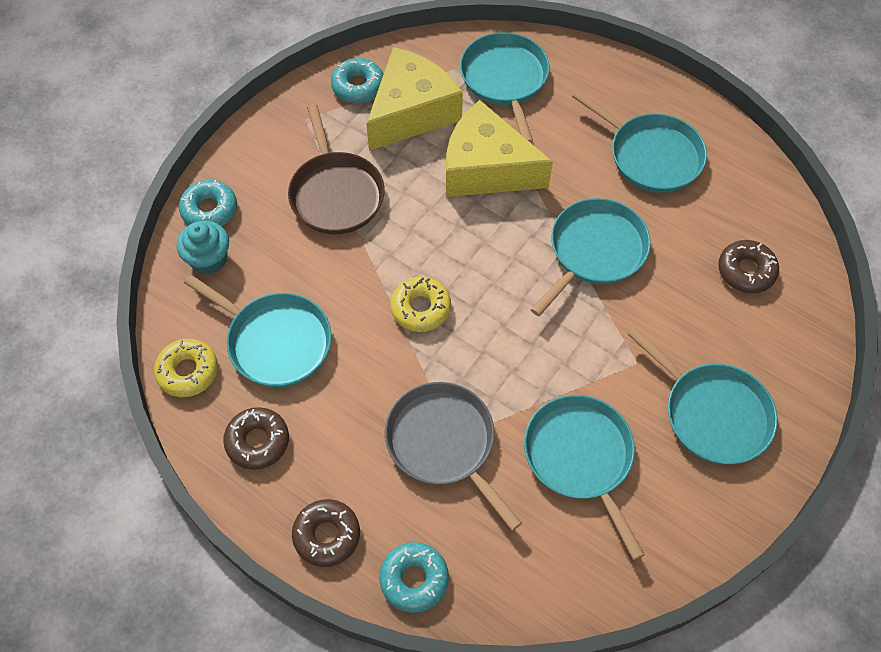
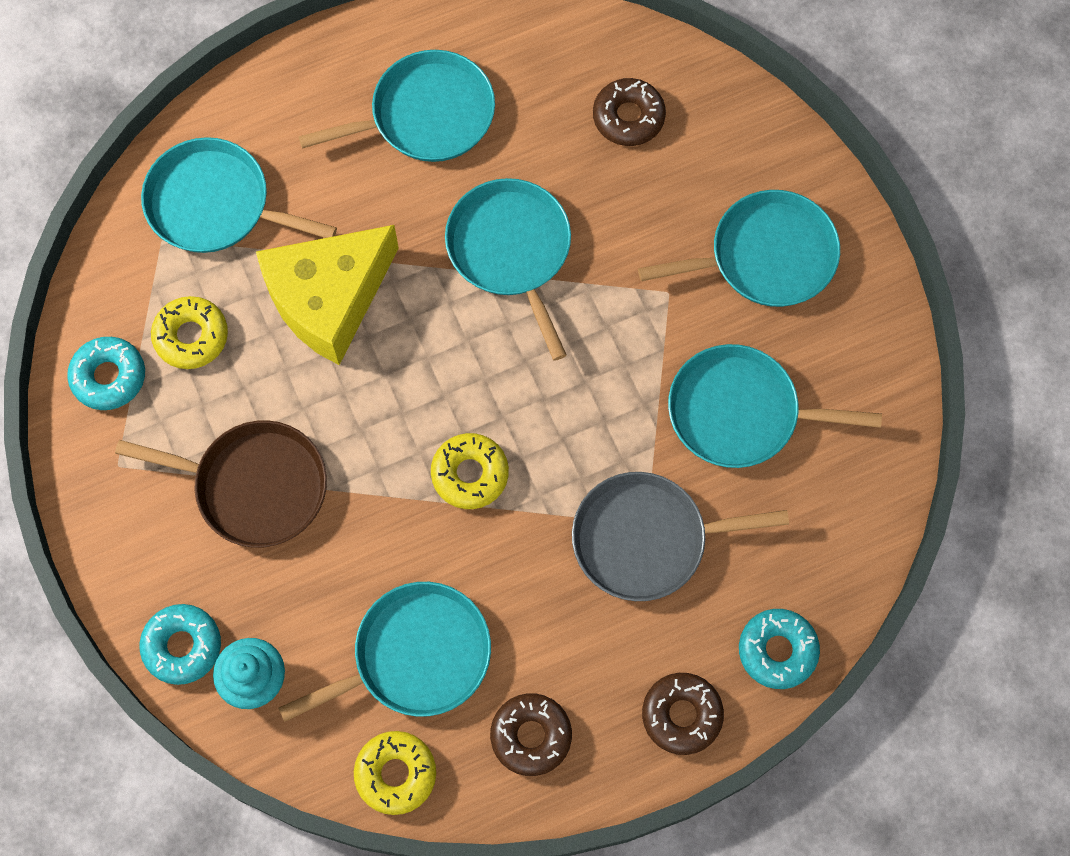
camera: 60 degrees left, 10 degrees up
yellow cheese [366,47,463,151] -> yellow donut [151,296,228,369]

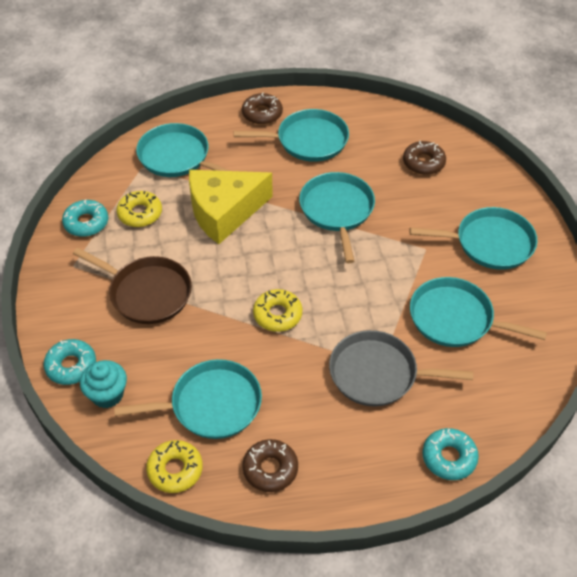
camera: 15 degrees right, 20 degrees down
brown donut [642,673,724,755] -> brown donut moved to [242,93,283,125]

